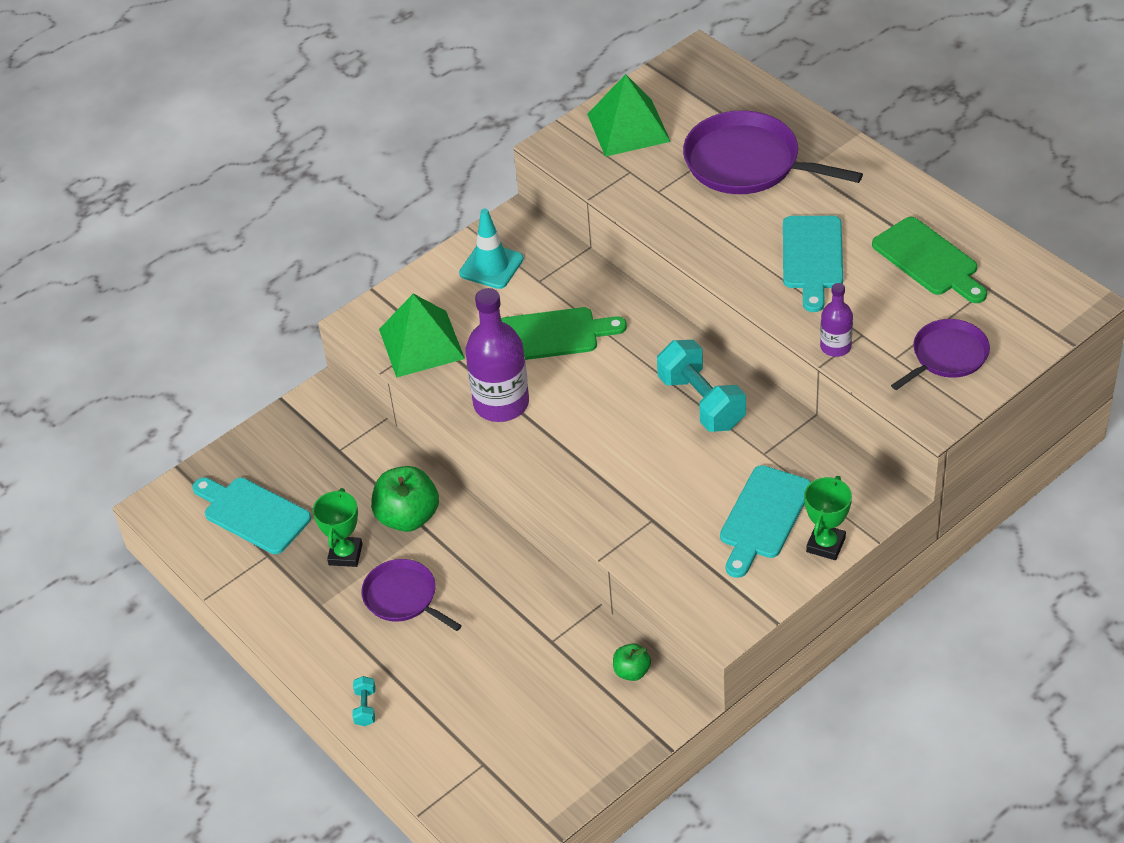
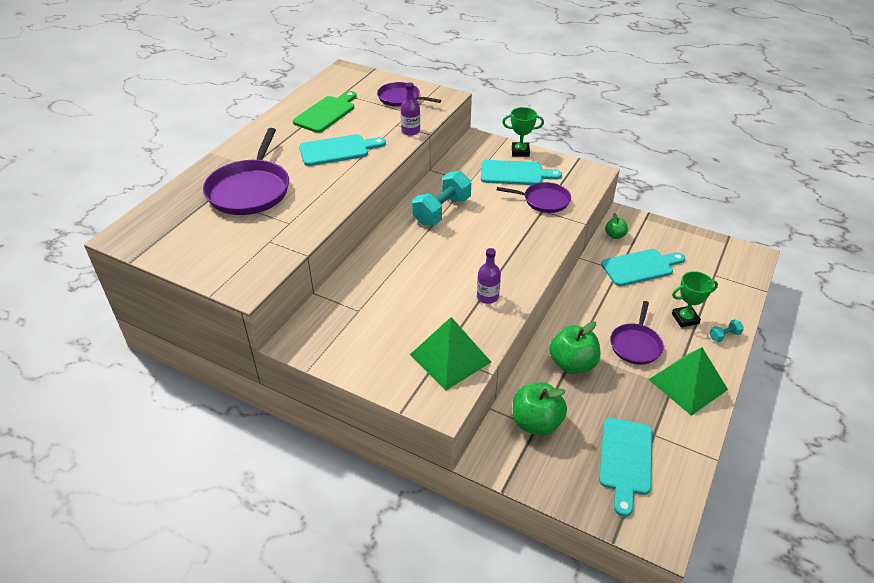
camera: 115 degrees left, 5 degrees down
green trophy [313,488,362,567] -> green trophy moved to [672,271,718,328]
turquoise traffic cone [459,209,524,289] -> none
purple bottle [465,288,529,422] -> purple bottle [477,248,501,304], size x0.54
green cutting board [501,307,627,360] -> none
green pyramid [587,74,671,157] -> green pyramid moved to [648,347,728,416]
none -> purple pan [496,182,571,213]
none -> green apple [513,382,567,436]
none -> turquoise cutting board [601,249,685,286]

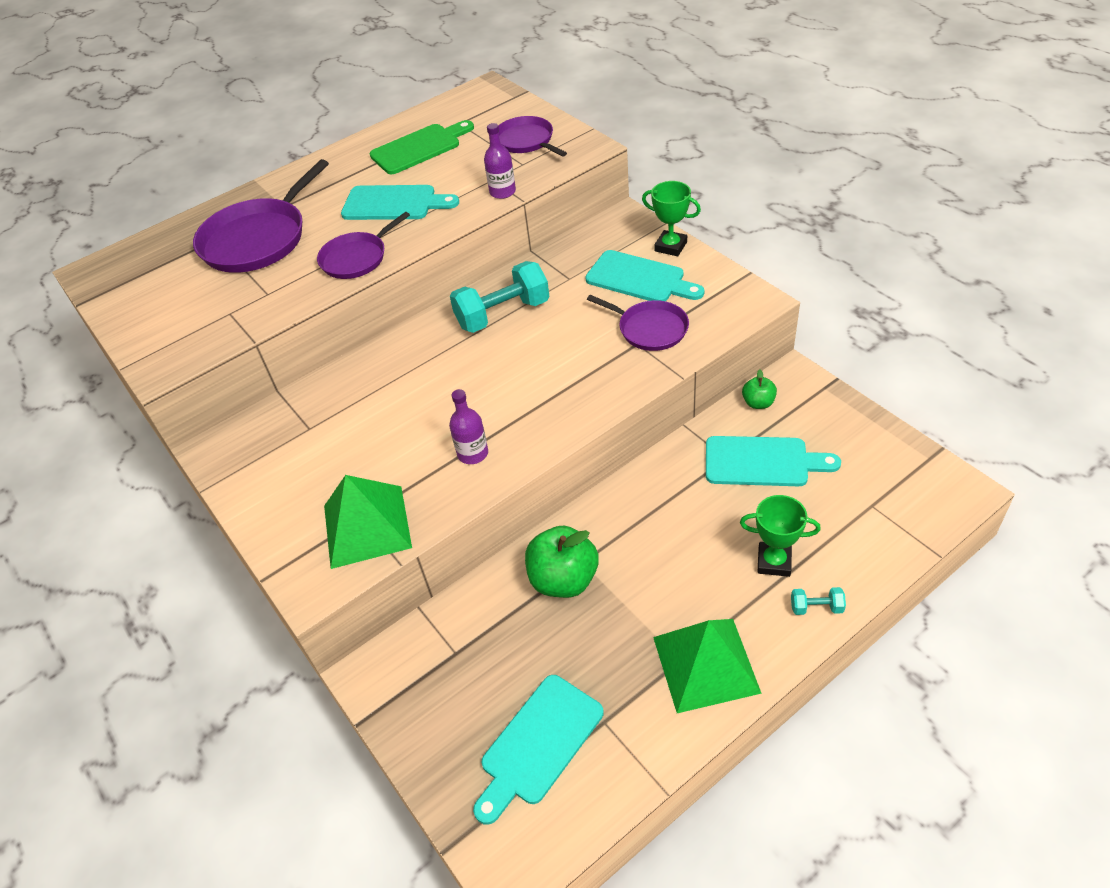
camera: 30 degrees right, 5 degrees up
green apple [513,382,567,436] -> none
purple pan [610,301,664,365] -> purple pan moved to [317,212,410,279]

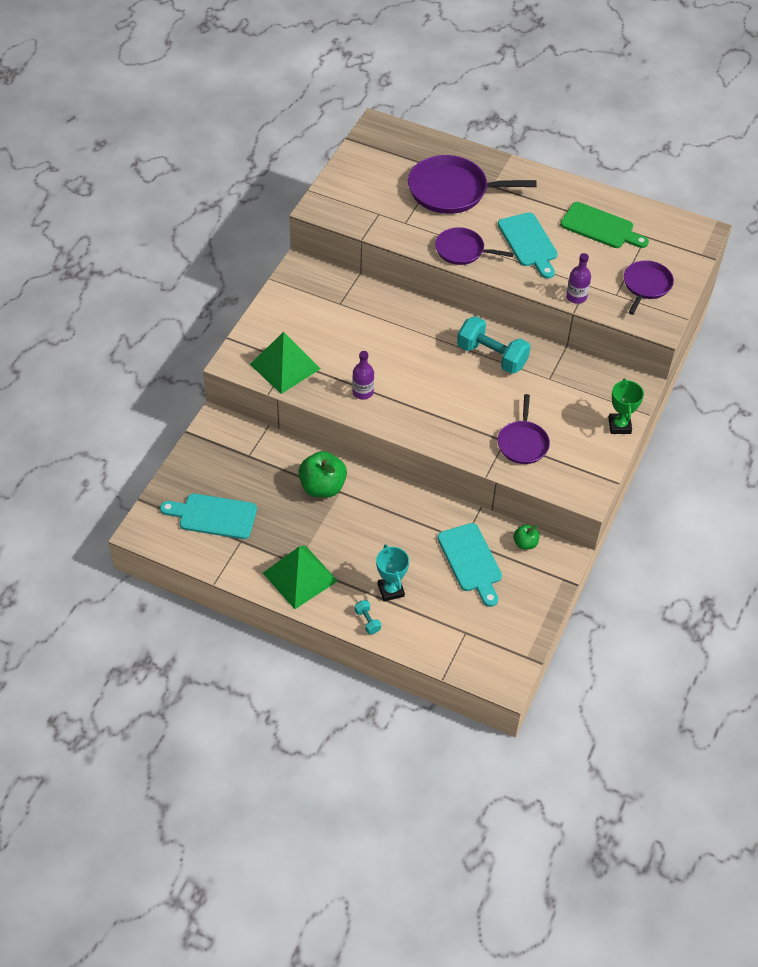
camera: 55 degrees right, 5 degrees up
turquoise cutting board [585,250,705,301] -> none
green trophy [740,495,821,577] -> turquoise trophy [376,544,409,602]

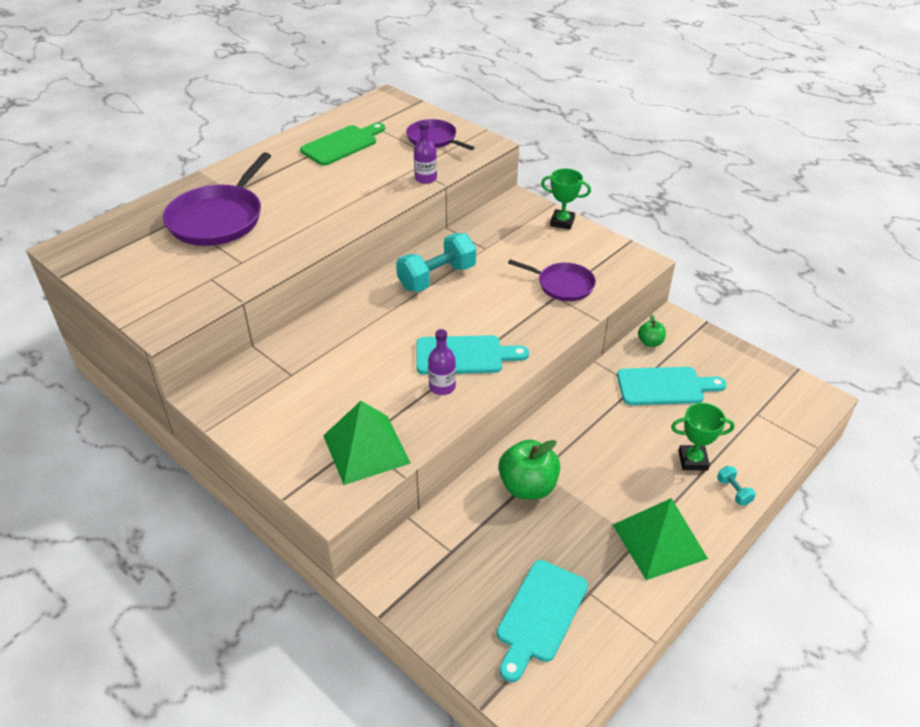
camera: 70 degrees left, 10 degrees down
turquoise dumbbell [355,600,381,634] -> turquoise dumbbell turned 75 degrees clockwise [717,466,756,505]
turquoise trophy [376,544,409,602] -> green trophy [671,403,735,471]
purple pan [435,227,514,265] -> none
turquoise cutting board [498,212,558,279] -> turquoise cutting board moved to [416,335,529,375]

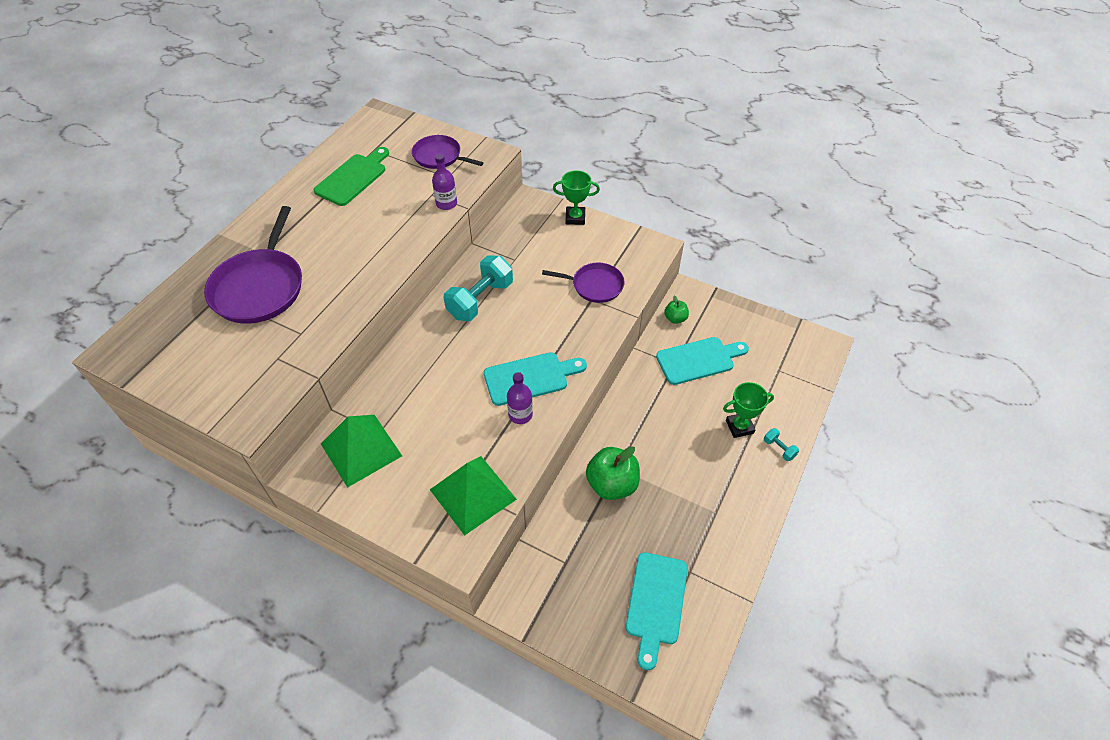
camera: 15 degrees left, 10 degrees up
green pyramid [613,498,708,580] -> green pyramid moved to [321,415,402,488]

